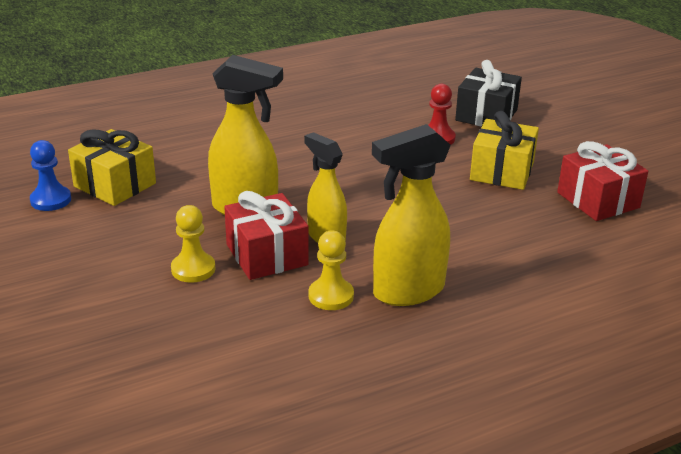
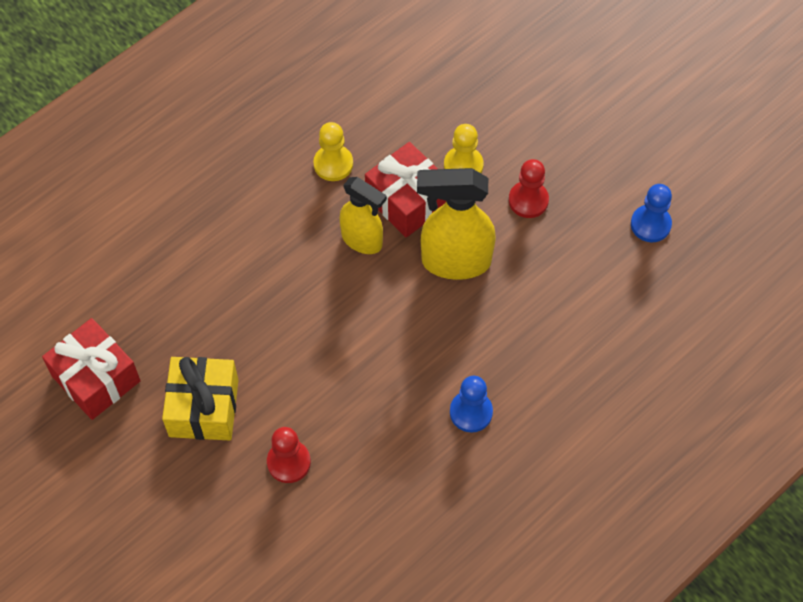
camera: 165 degrees right, 30 degrees up
yellow gift [68,129,156,206] -> none
yellow spray bottle [372,124,451,306] -> none
black gift [455,60,522,127] -> none
none -> blue pawn [450,376,493,433]
none -> red pawn [509,159,549,218]

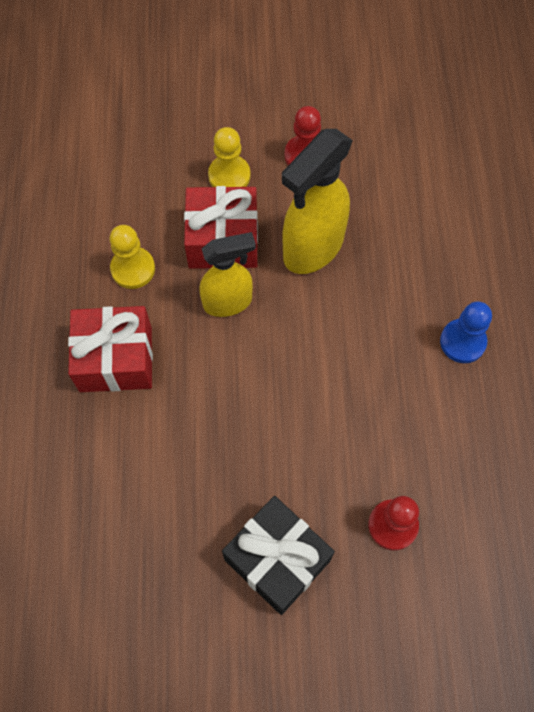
camera: 50 degrees left, 5 degrees up
red gift [42,318,141,420] -> red gift moved to [68,306,153,392]
yellow gift [162,357,238,441] -> black gift [222,496,335,615]
blue pawn [631,184,672,242] -> none

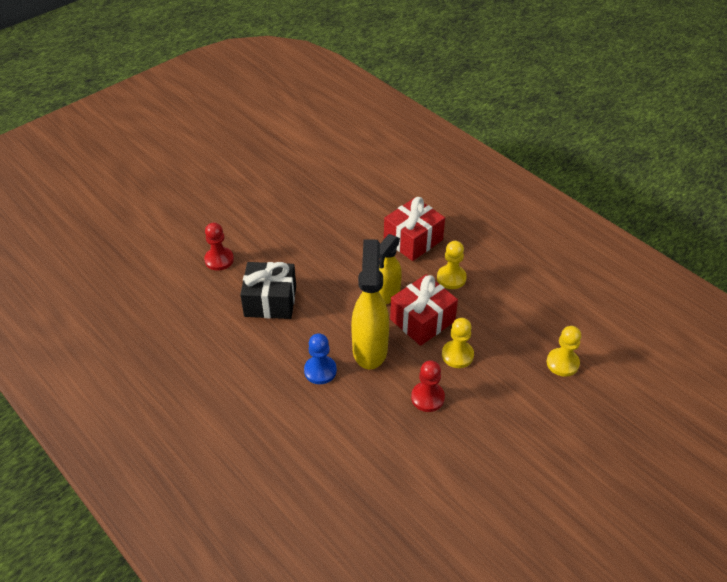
camera: 140 degrees right, 20 degrees down
black gift [222,496,335,615] -> black gift moved to [240,262,296,319]
blue pawn [440,301,492,363] -> blue pawn moved to [304,333,337,384]
none -> yellow pawn [547,326,581,377]

